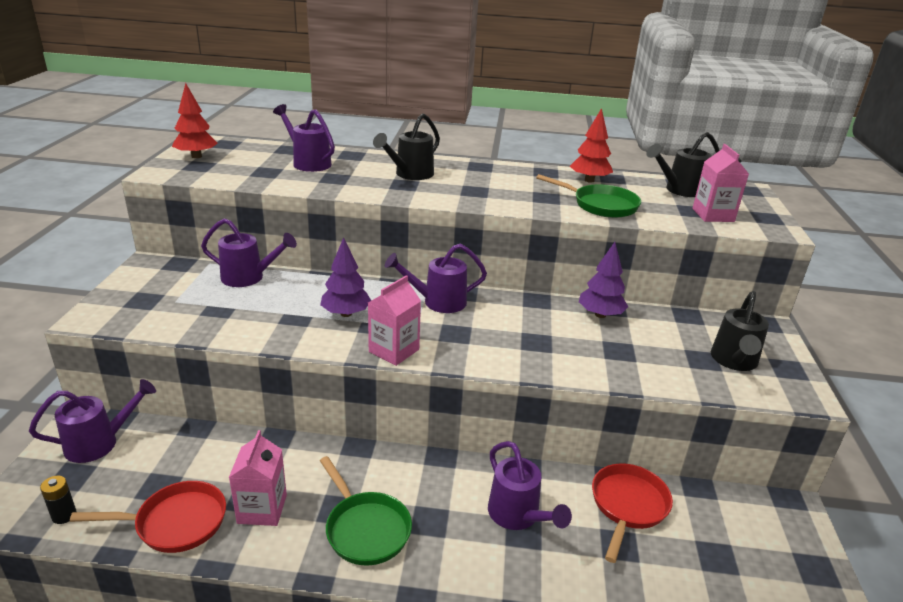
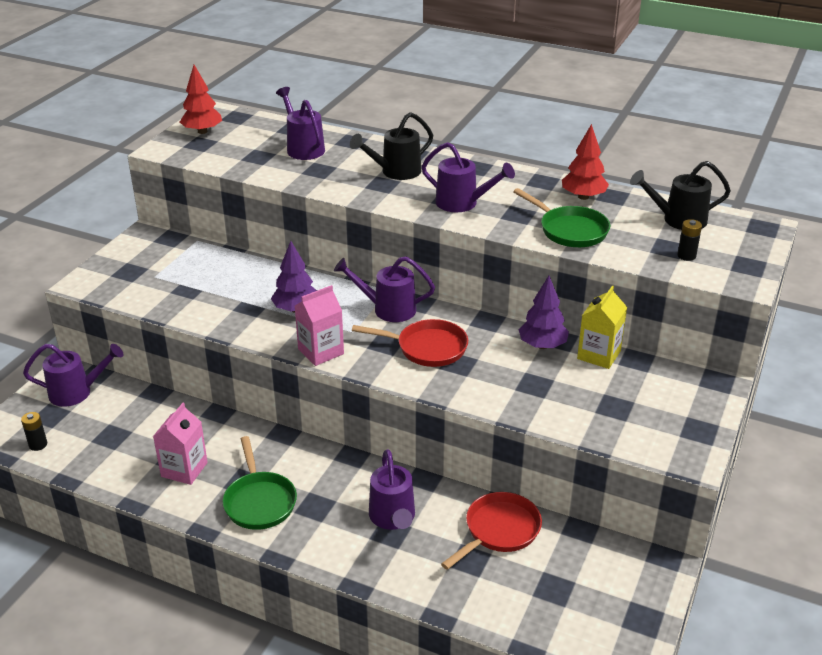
camera: 20 degrees right, 5 degrees up
red pan [70,481,226,553] -> red pan moved to [352,319,468,367]
purple watering can [201,218,297,287] -> purple watering can moved to [421,142,515,212]
pink carton [692,144,749,222] -> black battery [677,219,702,261]
black watering can [711,291,769,371] -> none
none -> yellow carton [577,286,627,369]

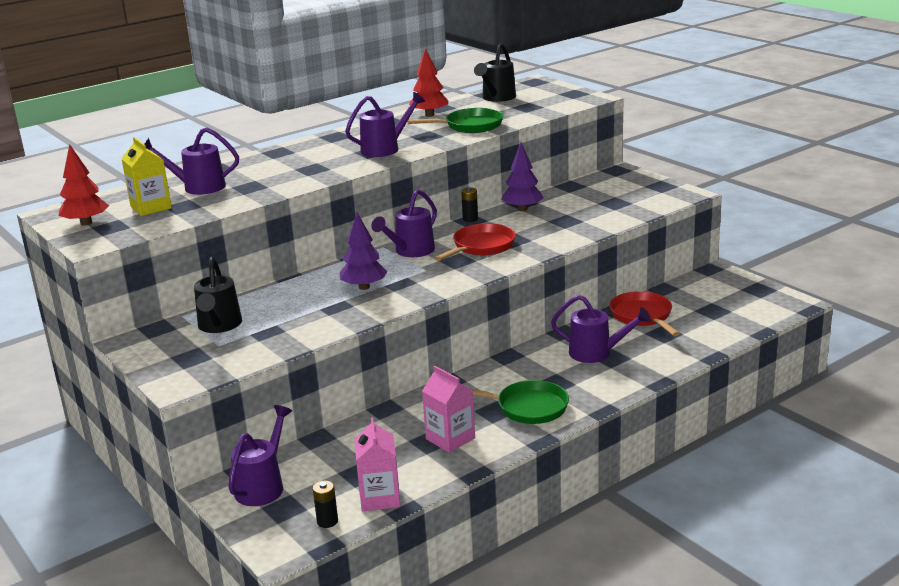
camera: 60 degrees left, 10 degrees down
pink carton [295,285,344,366] -> pink carton moved to [355,417,400,511]
black watering can [350,112,433,180] -> black watering can moved to [194,256,242,333]
yellow carton [577,286,627,369] -> yellow carton moved to [122,137,172,216]
black battery [677,219,702,261] -> black battery moved to [461,187,478,222]

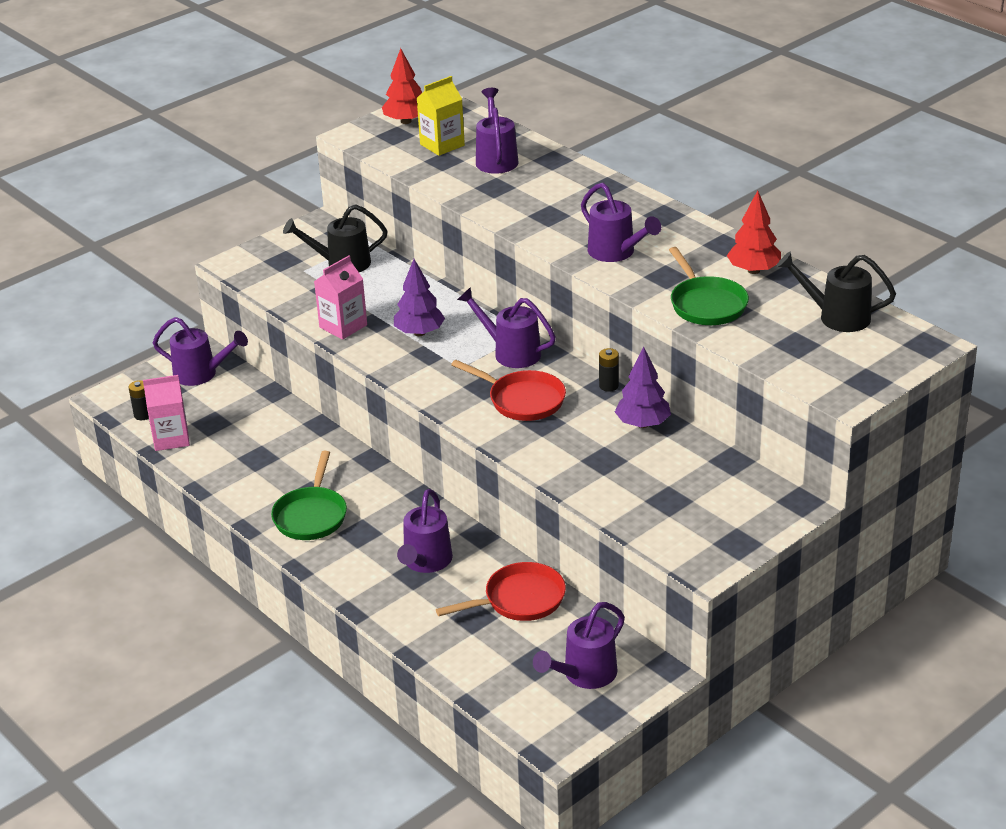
camera: 85 degrees right, 10 degrees up
pink carton [422,366,475,453] -> pink carton moved to [314,256,367,340]
none -> purple watering can [533,602,625,689]

